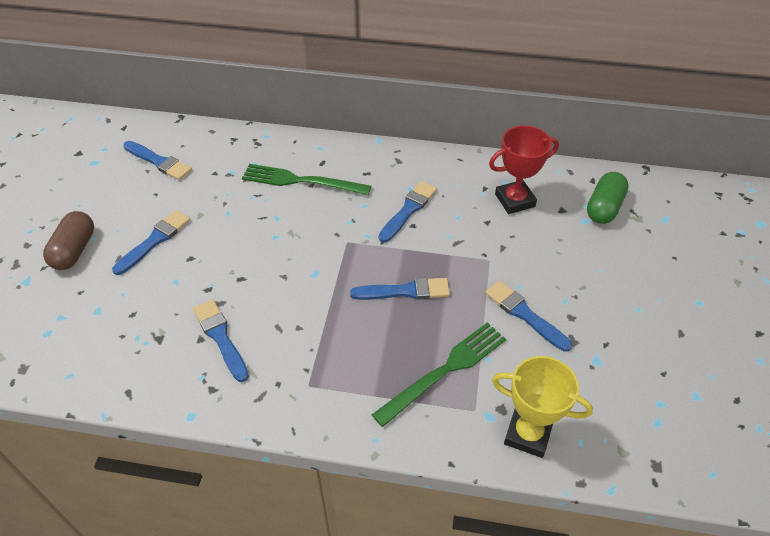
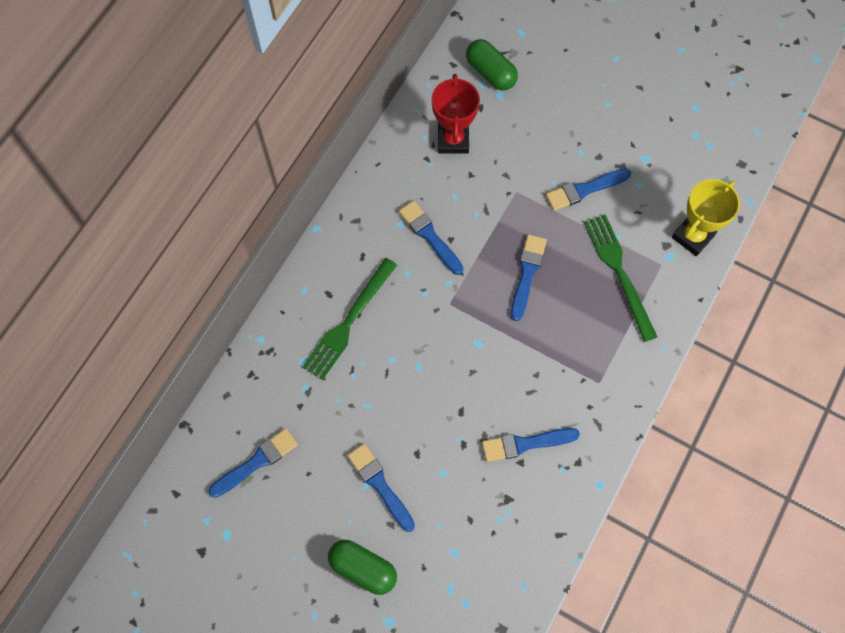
camera: 70 degrees left, 20 degrees up
brown capsule [43,211,94,270] -> green capsule [328,540,397,595]

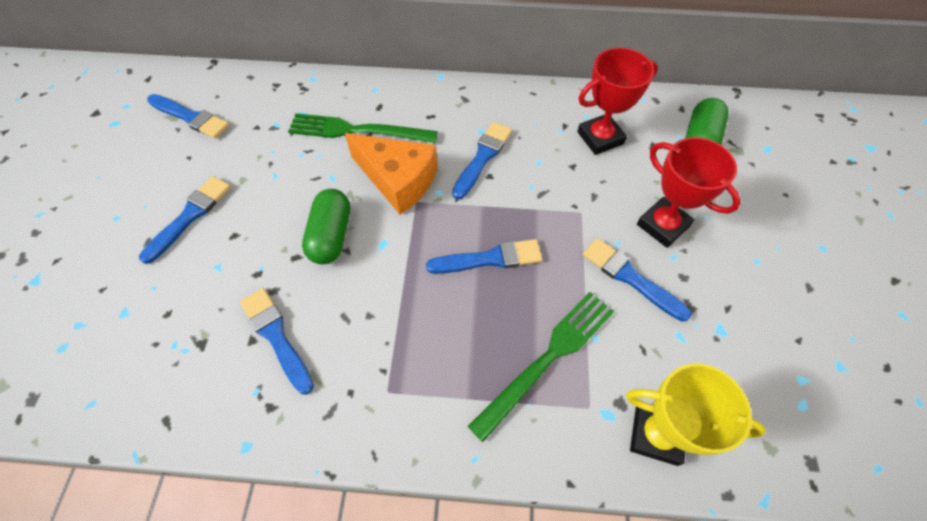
camera: 65 degrees right, 10 degrees down
green capsule [328,540,397,595] -> green capsule moved to [302,189,350,264]
none -> orange cheese [345,133,438,215]
none -> red trophy [637,137,741,248]

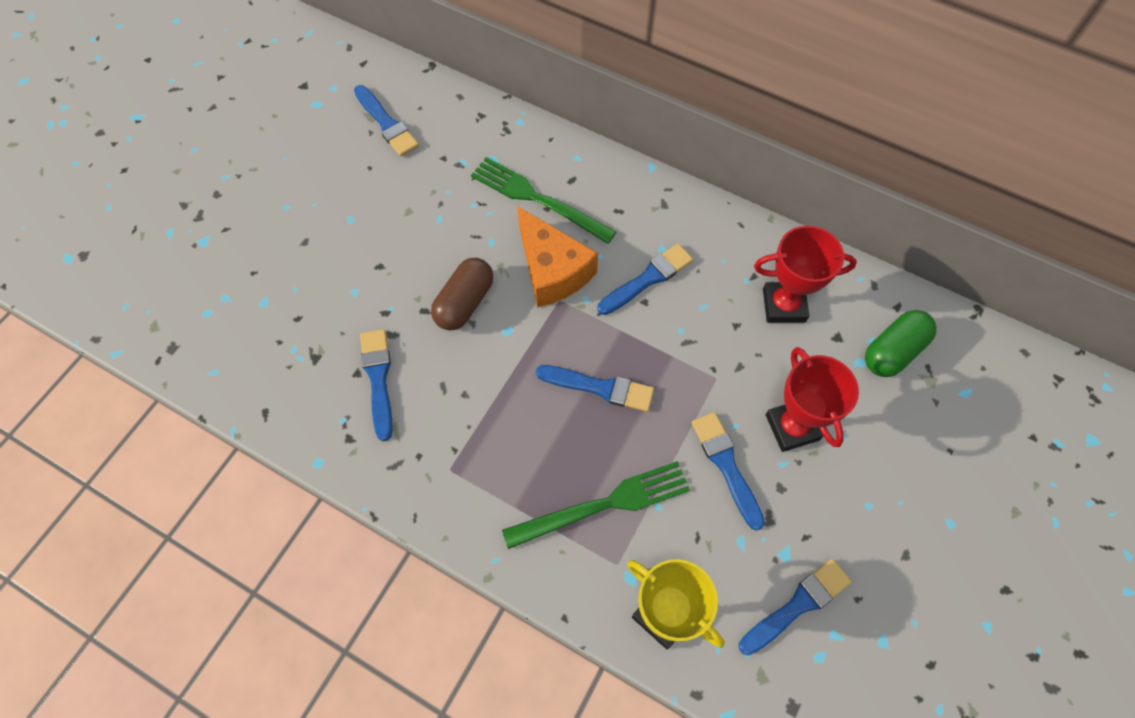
camera: 25 degrees right, 5 degrees up
blue brush [139,176,231,264] -> blue brush moved to [739,559,852,655]
green capsule [302,189,350,264] -> brown capsule [431,258,493,331]

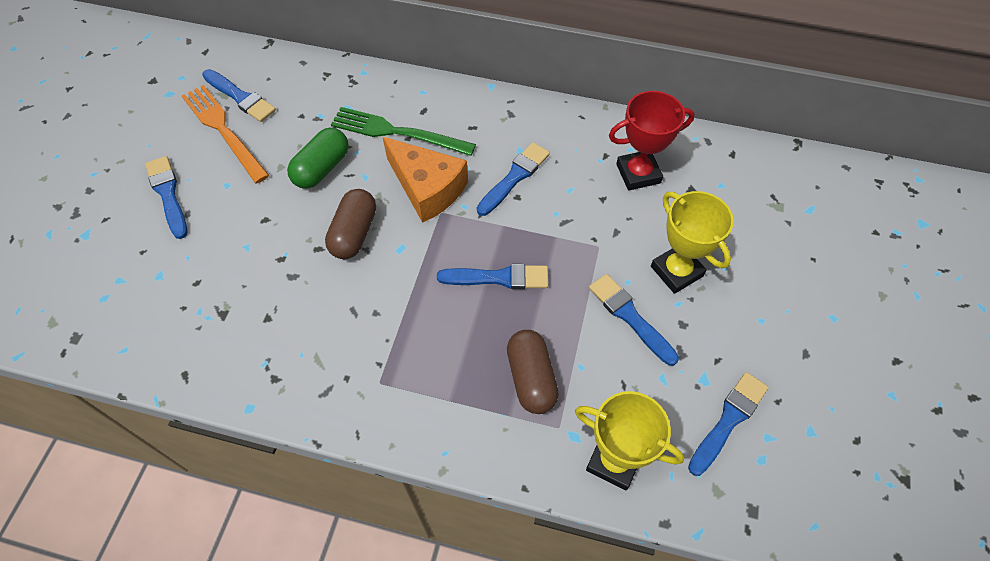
camera: 15 degrees left, 5 degrees down
blue brush [360,329,393,441] -> blue brush moved to [145,156,187,239]
green fork [502,461,690,549] -> brown capsule [507,330,559,414]
red trophy [766,347,859,452] -> yellow trophy [651,191,734,294]
green capsule [865,310,937,377] -> green capsule moved to [287,128,349,189]
none -> orange fork [182,85,269,183]

